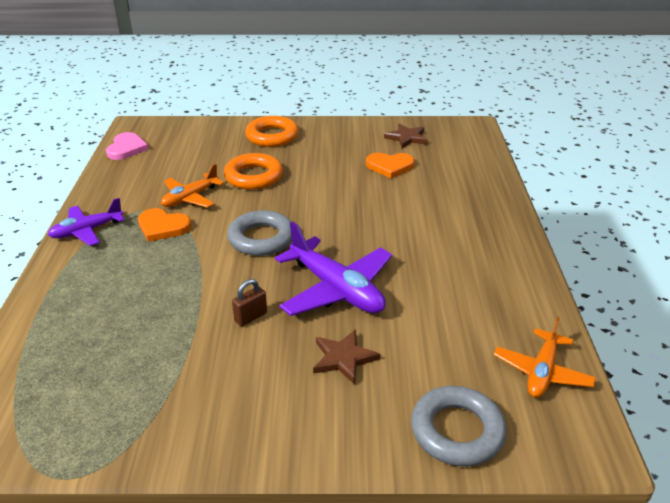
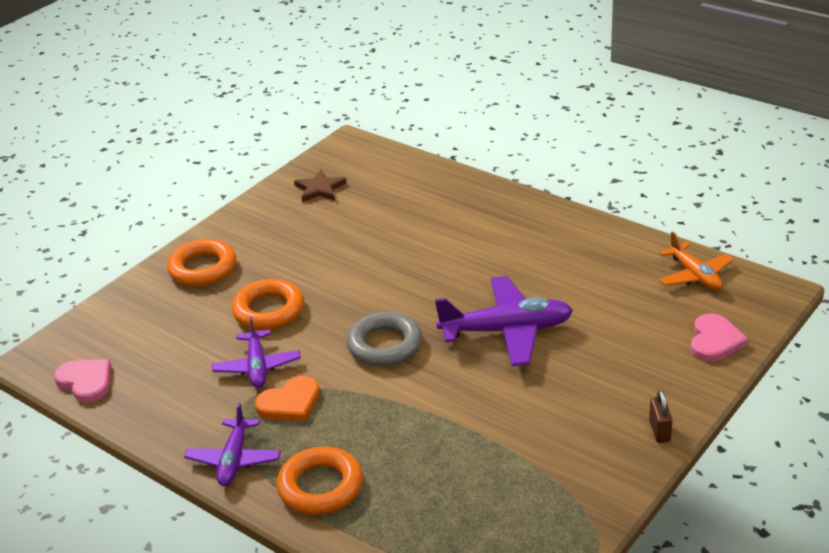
camera: 50 degrees left, 0 degrees up
orange plane [161,164,224,208] -> purple plane [212,316,301,388]
brown padlock [232,279,267,326] -> brown padlock moved to [649,390,672,443]
brown star [313,329,380,385] -> none
orange heart [366,153,415,178] -> none
grey ring [411,386,507,466] -> pink heart [691,313,748,361]
none -> orange ring [277,446,363,515]

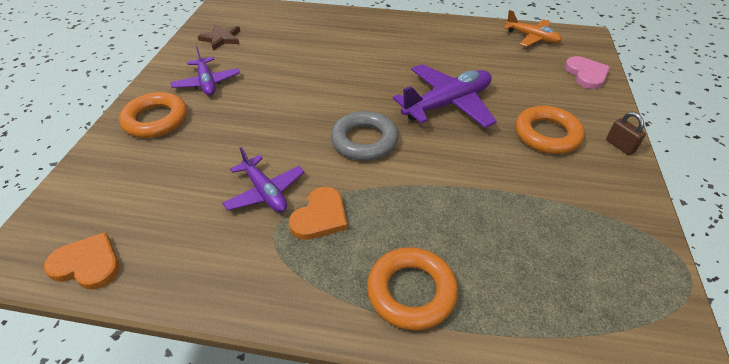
camera: 30 degrees left, 10 degrees up
pink heart [54,359,111,403] -> orange heart [44,232,119,289]
purple plane [184,403,281,486] -> purple plane moved to [170,46,240,96]
orange ring [232,279,304,330] -> orange ring moved to [515,105,585,154]

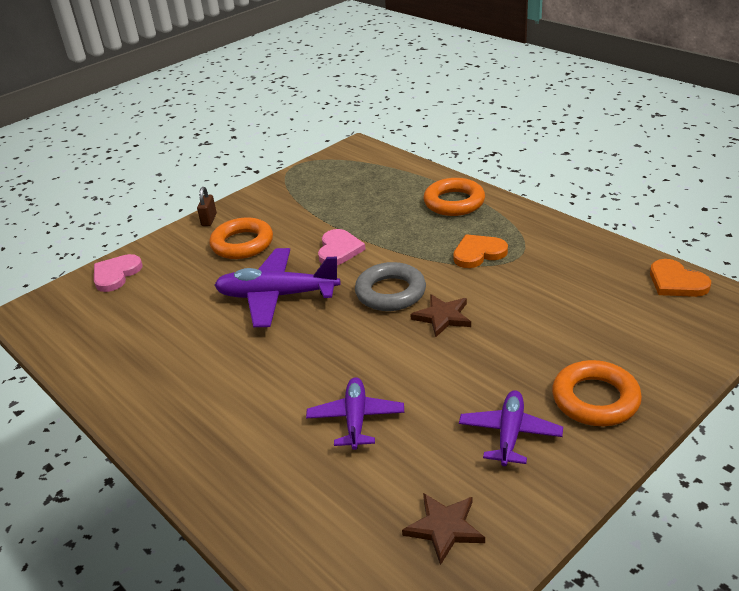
camera: 140 degrees left, 10 degrees down
purple plane [222,147,304,212] -> purple plane moved to [306,377,404,450]
orange plane [504,10,562,47] -> none
none -> pink heart [318,229,366,265]
none -> brown star [410,294,471,337]

